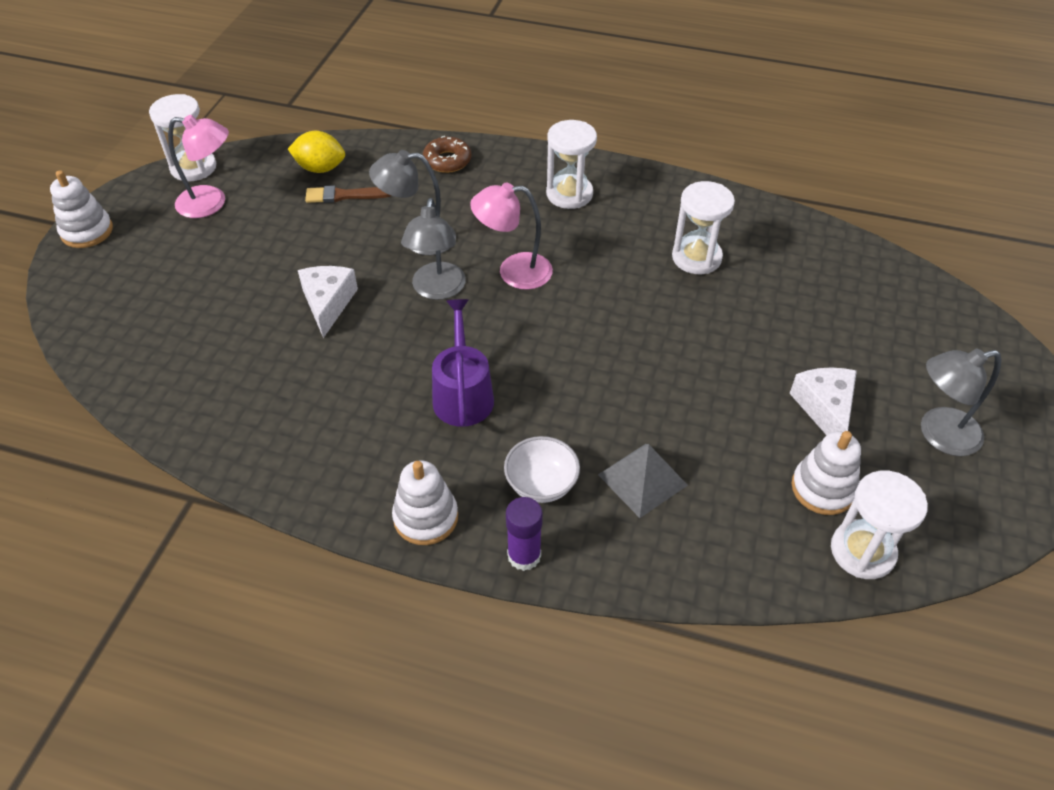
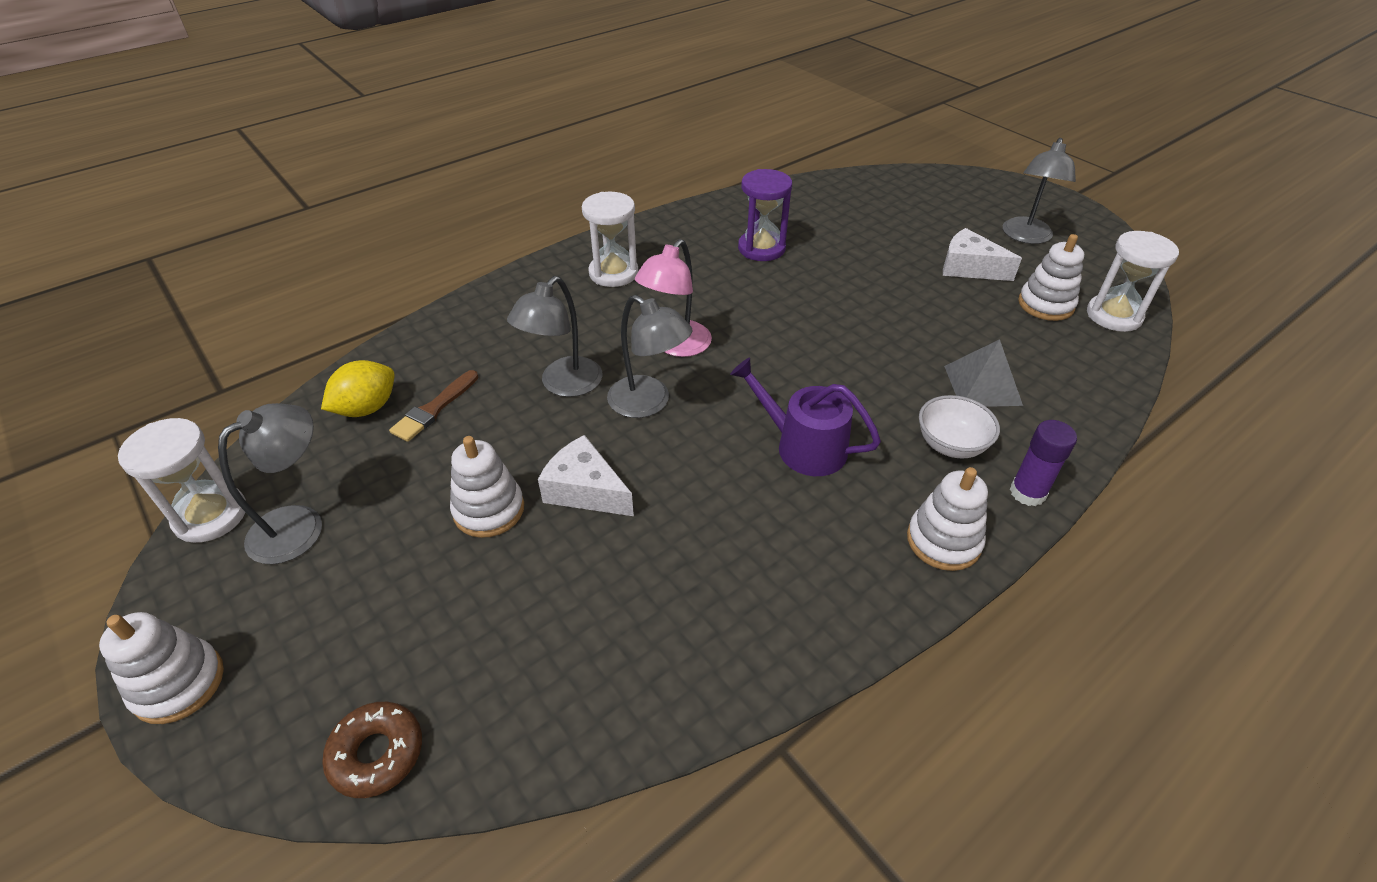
camera: 55 degrees left, 5 degrees down
pink lamp [168,115,229,218] -> grey lamp [218,403,322,564]
brown donut [423,136,472,173] -> brown donut moved to [322,702,422,798]
white hourglass [672,181,735,274] -> purple hourglass [738,169,792,261]
none -> white stacking toy [450,436,524,538]

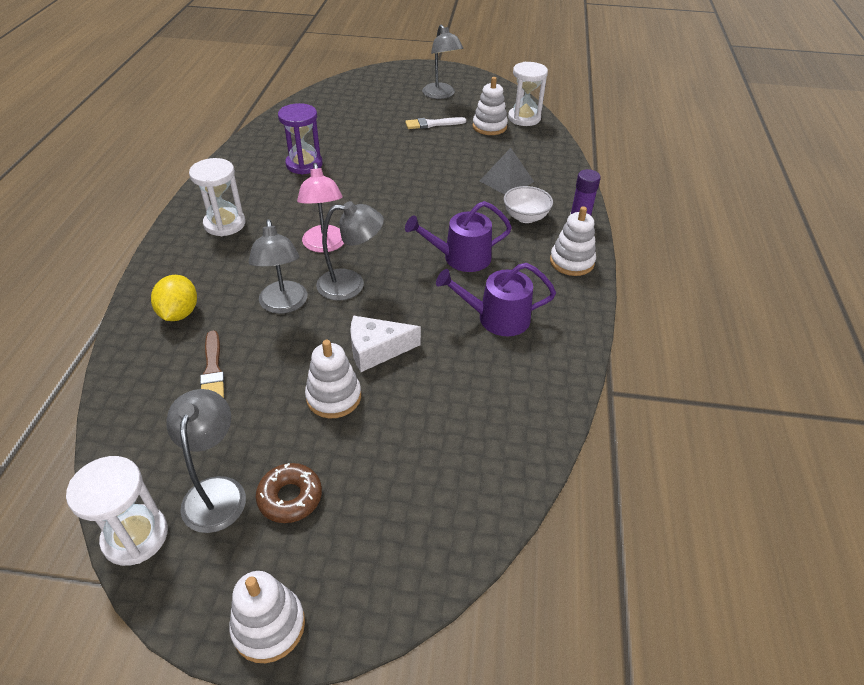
camera: 45 degrees left, 0 degrees up
yellow lemon [321,360,395,417] -> yellow lemon moved to [151,275,197,321]
brown donut [322,702,422,798] -> brown donut moved to [256,463,322,523]
white cheese [943,228,1022,281] -> white brush [405,117,466,129]
none -> purple watering can [436,263,556,336]

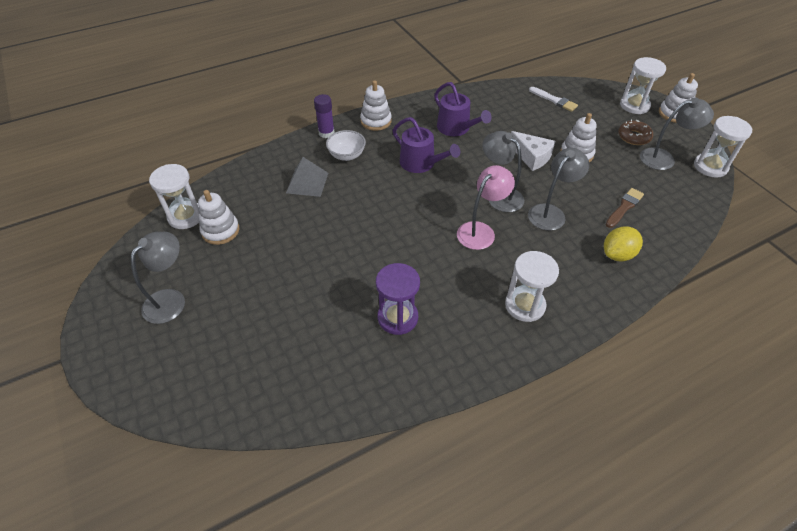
camera: 125 degrees left, 5 degrees up
grey lamp [166,389,246,533] -> grey lamp turned 150 degrees counterclockwise [640,97,714,170]
white brush [405,117,466,129] -> white brush moved to [529,87,578,112]
none -> white hourglass [620,57,666,114]

